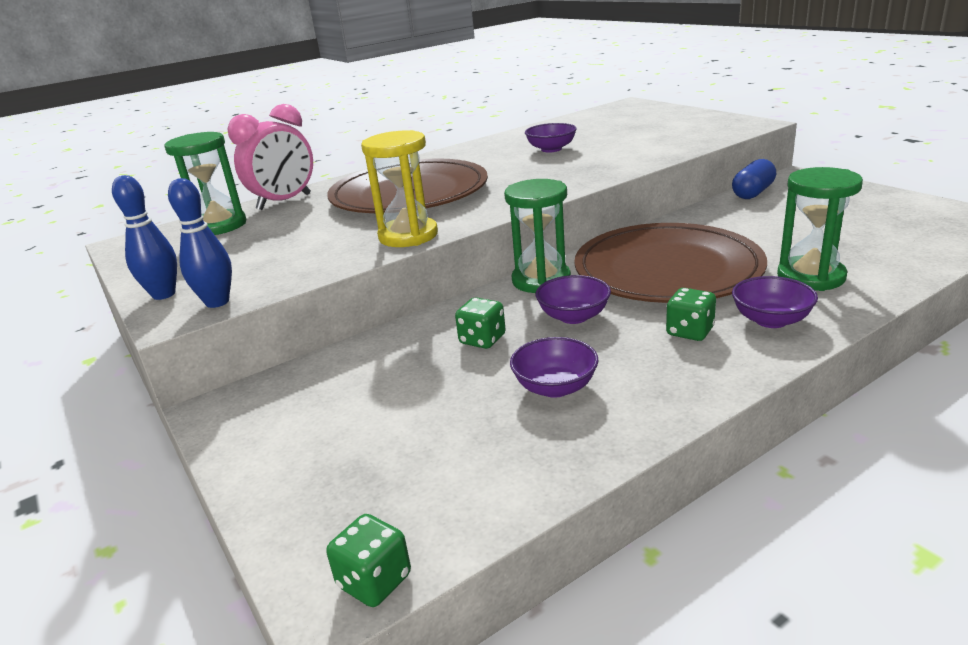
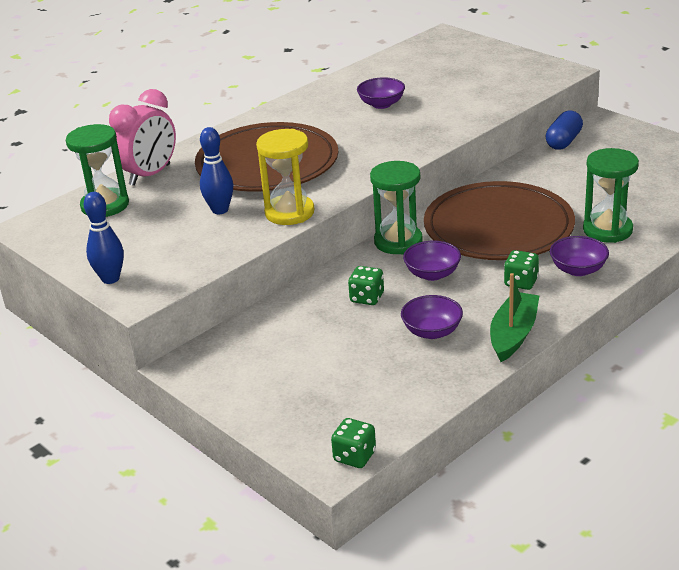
camera: 10 degrees left, 5 degrees up
blue bowling pin [168,178,232,308] -> blue bowling pin moved to [200,127,234,214]
none -> green boat [490,273,539,362]

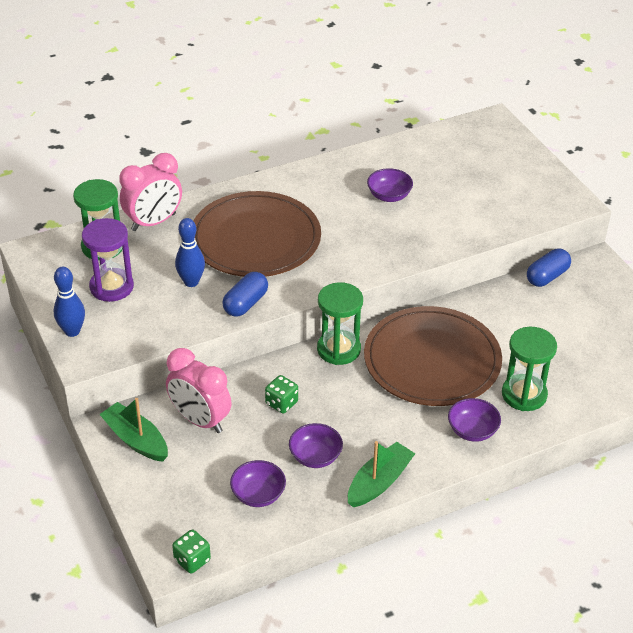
camera: 15 degrees right, 10 degrees up
yellow hourglass [256,129,314,225] -> blue capsule [222,272,268,317]
purple bowl [403,241,461,281] -> purple bowl moved to [230,460,286,507]
green dice [504,250,539,290] -> none
none -> purple hourglass [82,218,134,302]
none -> green boat [99,398,168,462]
none -> pink clock [166,348,232,433]

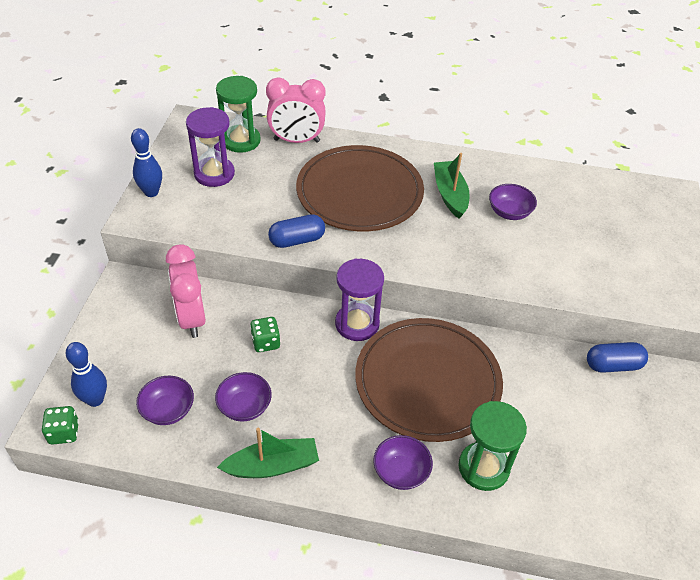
camera: 35 degrees right, 5 degrees up
green boat [99,398,168,462] -> green boat moved to [434,153,470,219]
blue bowling pin [175,218,205,287] -> blue bowling pin moved to [66,342,107,407]
green hourglass [317,282,363,365] -> purple hourglass [335,259,384,341]

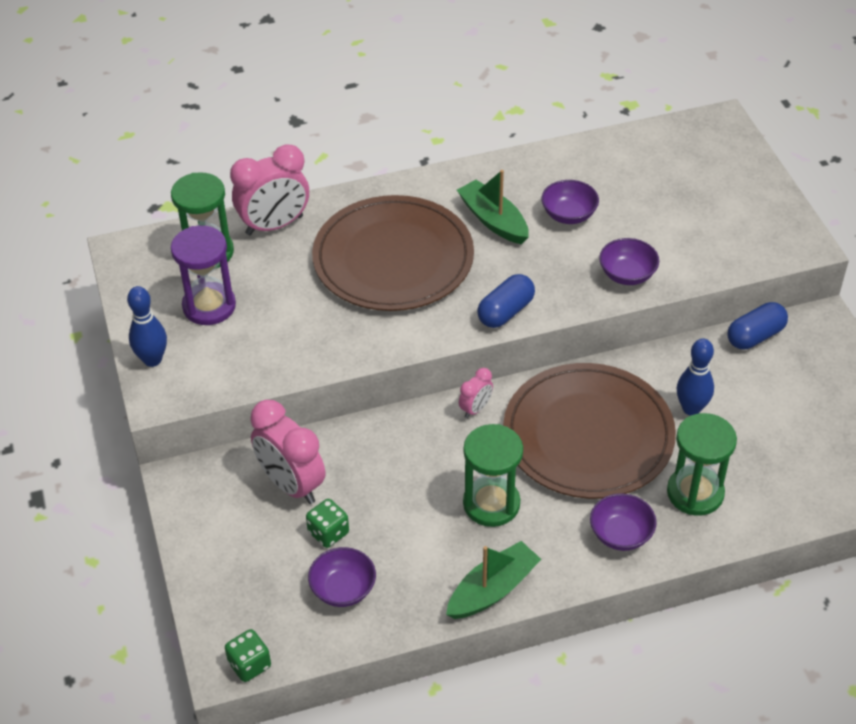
camera: 25 degrees left, 0 degrees up
blue bowling pin [66,342,107,407] -> blue bowling pin moved to [677,339,714,416]
purple bowl [215,372,272,422] -> purple bowl moved to [599,238,659,285]
green dice [250,317,280,352] -> green dice moved to [306,499,349,548]
blue capsule [268,214,325,248] -> blue capsule moved to [477,274,535,328]
purple hourglass [335,259,384,341] -> pink clock [459,368,493,418]
none -> green hourglass [463,424,523,527]

